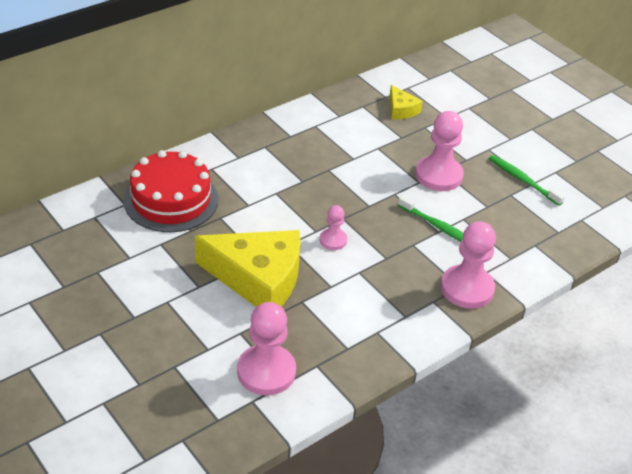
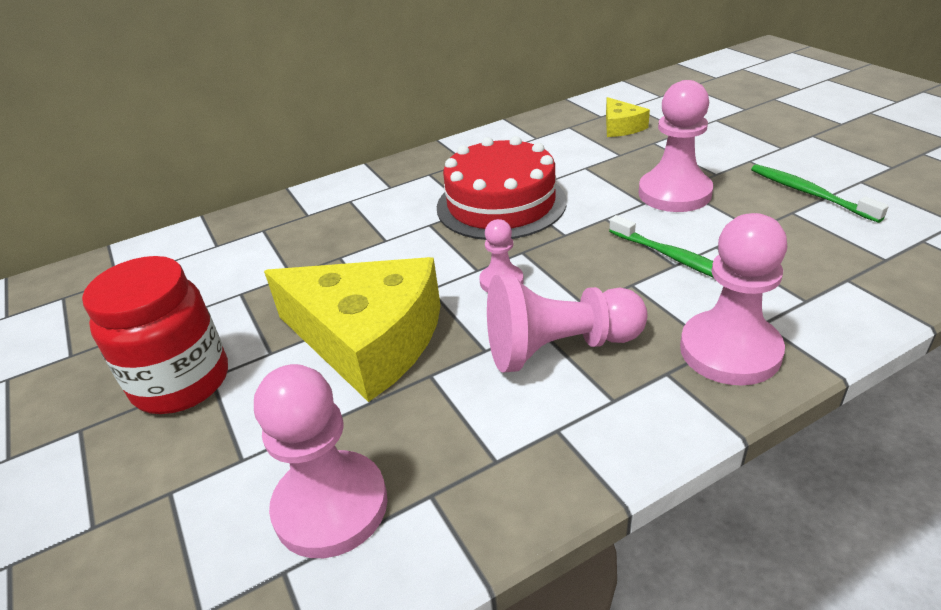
camera: 15 degrees right, 5 degrees down
red cake [124,150,218,232] -> red cake moved to [437,136,567,240]
none -> red jar [82,256,228,414]
none -> pink pawn [487,274,648,373]

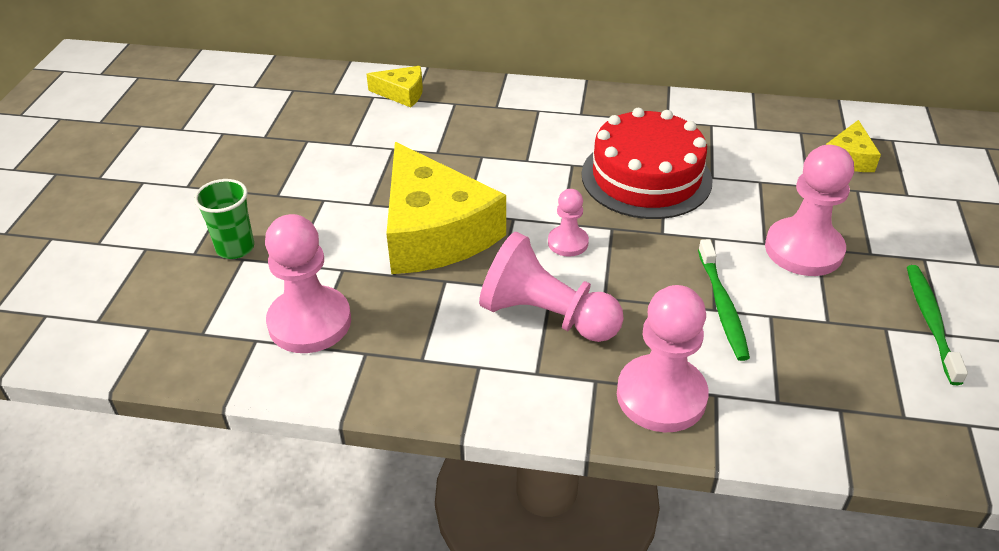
camera: 35 degrees right, 5 degrees up
red jar [82,256,228,414] -> none
none -> green cup [194,179,254,259]
none -> yellow cheese [366,66,423,108]

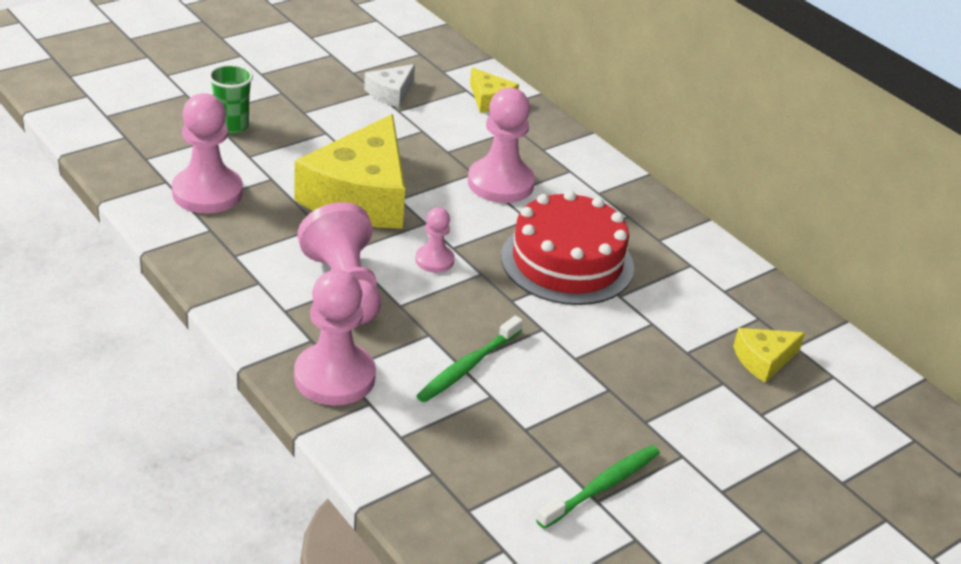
camera: 40 degrees right, 5 degrees down
pink pawn [765,145,854,276] -> pink pawn moved to [468,88,535,203]
none -> white cheese [364,64,415,107]

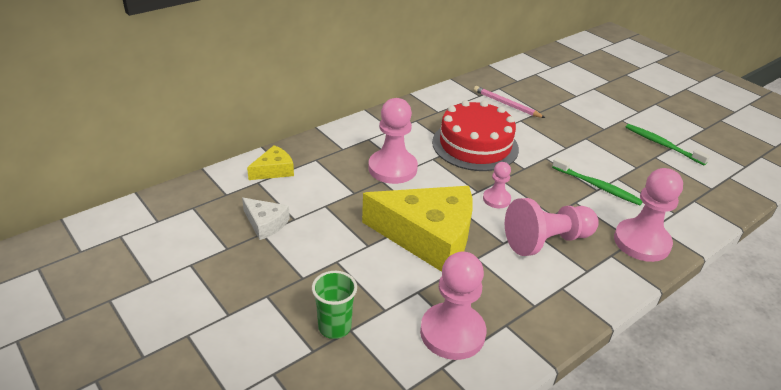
camera: 90 degrees left, 0 degrees up
yellow cheese [733,328,805,383] -> none
none -> pink pencil [474,86,545,118]

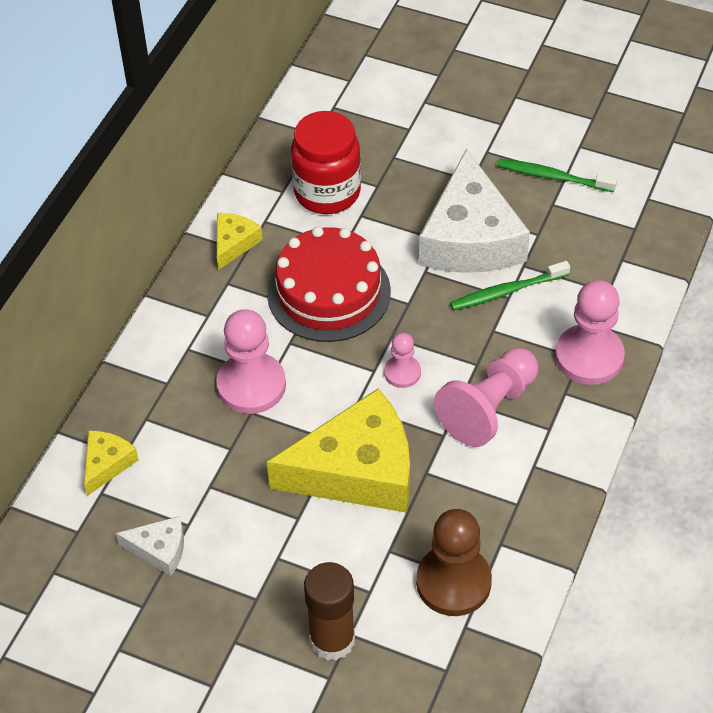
camera: 25 degrees left, 15 degrees up
green cup [312,271,357,339] -> brown glue stick [304,562,355,661]
pink pawn [420,252,486,360] -> brown pawn [416,509,492,616]
pink pencil [474,86,545,118] -> red jar [291,111,361,214]
green toothbrush [552,157,642,205] -> green toothbrush turned 150 degrees clockwise [450,261,570,311]
none -> yellow cheese [217,213,263,270]
none -> white cheese [419,149,530,273]

